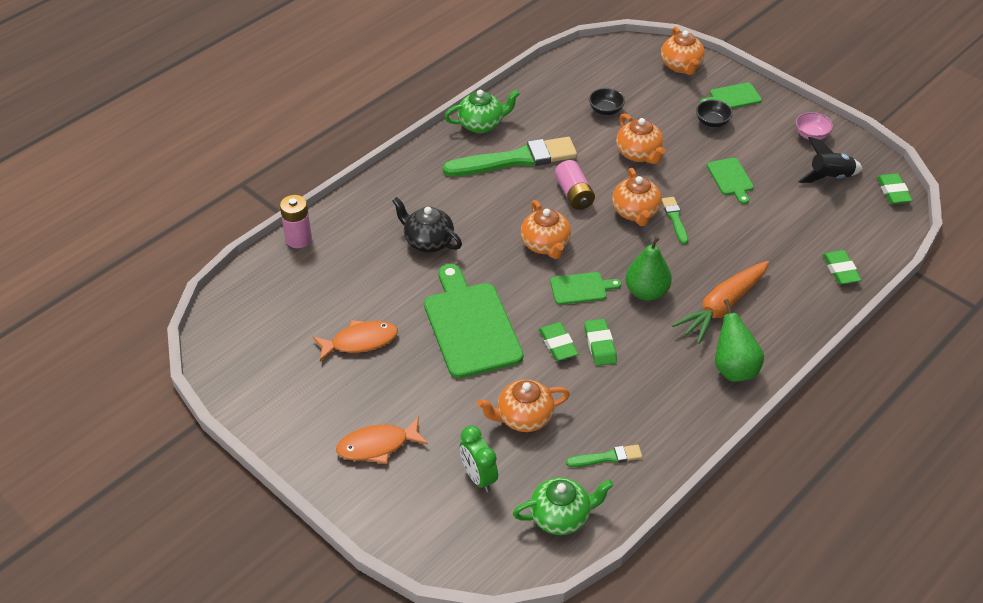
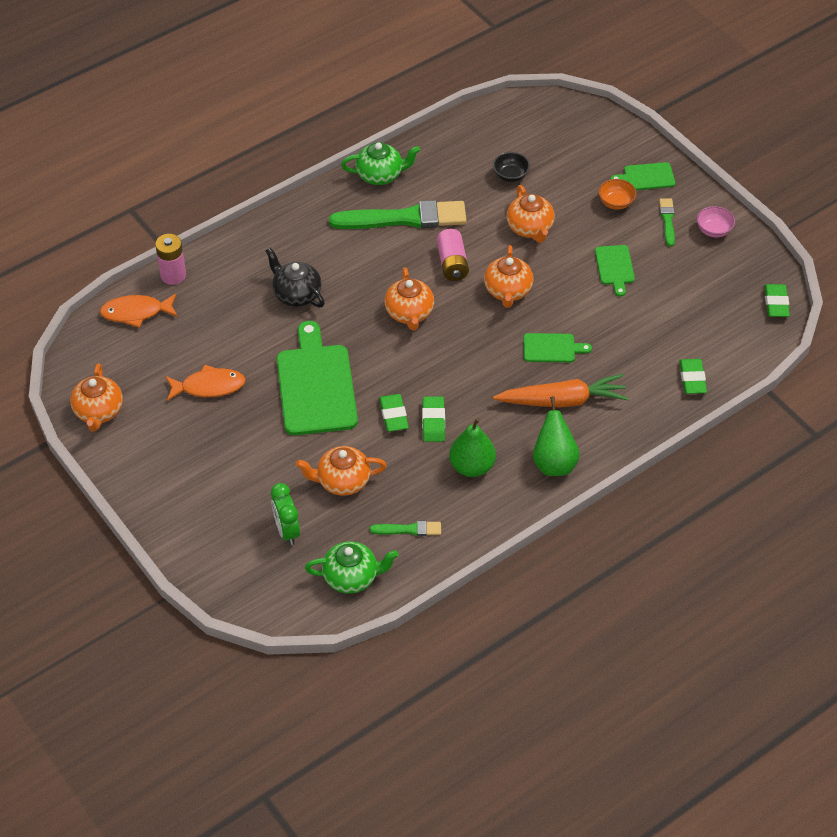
camera: 10 degrees right, 5 degrees up
orange fish [336,417,428,464] -> orange fish moved to [100,294,178,328]
green cutting board [550,272,622,305] -> green cutting board moved to [523,333,592,362]
green pear [625,236,672,301] -> green pear moved to [449,418,496,477]
orange teapot [661,27,705,75] -> orange teapot moved to [70,363,123,432]
green brush [662,197,688,244] -> green brush moved to [659,198,675,247]
orange carrot [672,261,769,344] -> orange carrot turned 150 degrees counterclockwise [493,374,629,408]
black bowl [696,100,733,127] -> orange bowl [598,179,637,210]
black rocket [798,137,863,183] -> none

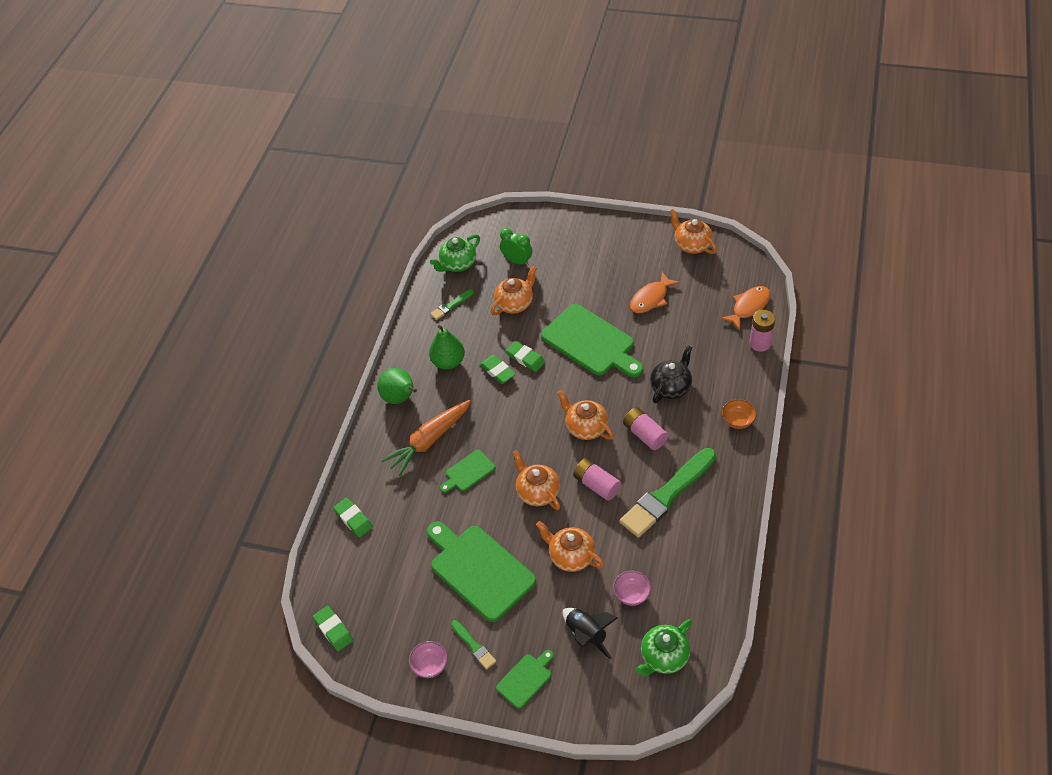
camera: 145 degrees right, 0 degrees up
black teapot [266,248,325,307] -> black teapot turned 60 degrees counterclockwise [650,346,692,403]
green teapot [341,142,420,185] -> green teapot moved to [636,619,692,676]
black bowl [493,152,530,182] -> pink bowl [613,571,651,606]
green cutting board [595,245,635,297] -> green cutting board [427,522,536,622], size x2.03
orange bowl [598,179,637,210] -> orange bowl moved to [722,399,757,429]
none -> black rocket [563,608,618,659]
none -> pink battery [623,407,668,450]

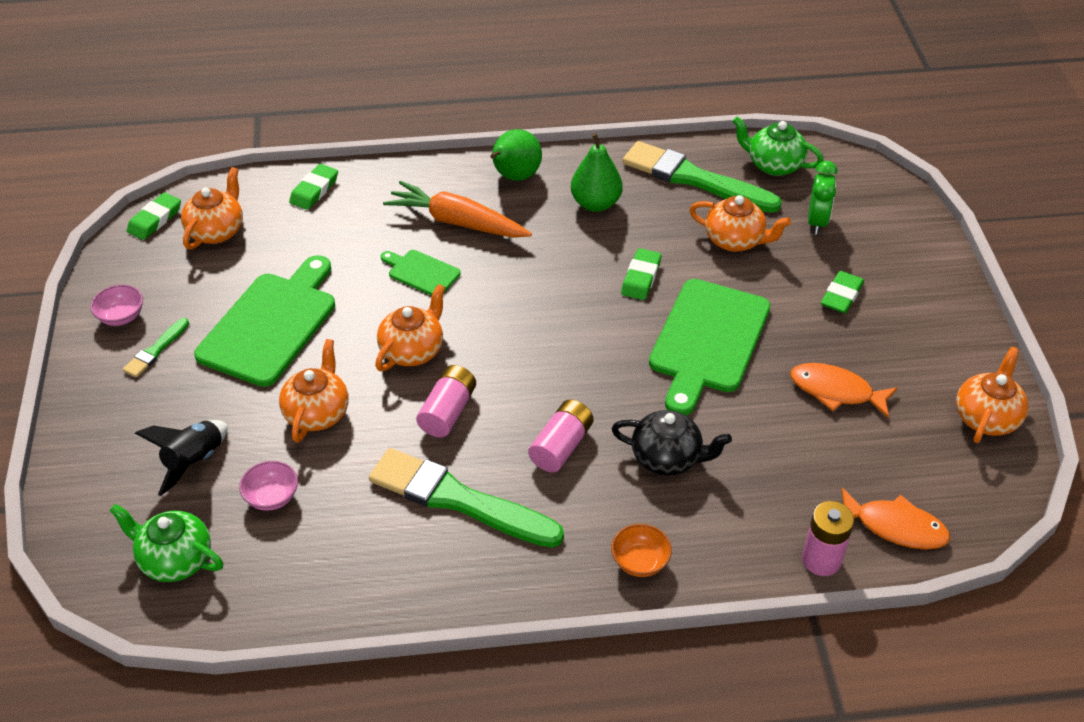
camera: 65 degrees right, 5 degrees down
green brush [430,289,474,320] -> green brush [623,141,782,213], size x2.18
green eraser [480,355,516,384] -> green eraser moved to [821,271,864,313]
green cutting board [496,650,554,709] -> none
orange teapot [557,390,614,440] -> orange teapot moved to [181,167,243,250]

